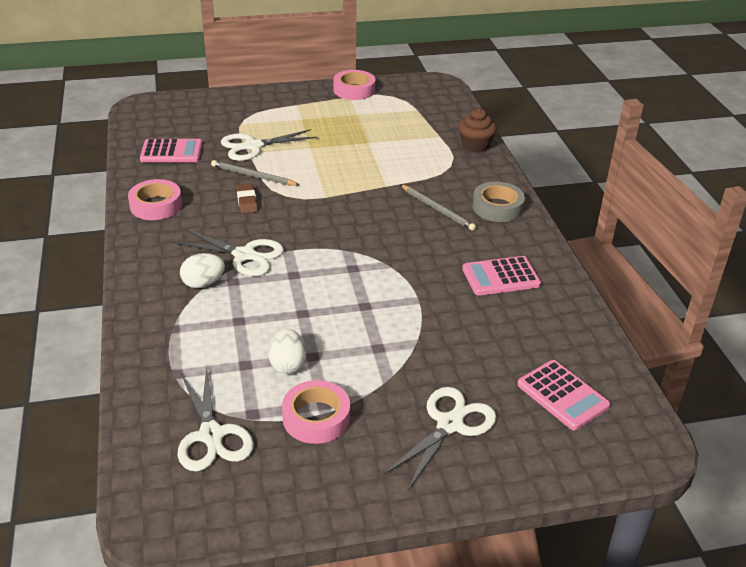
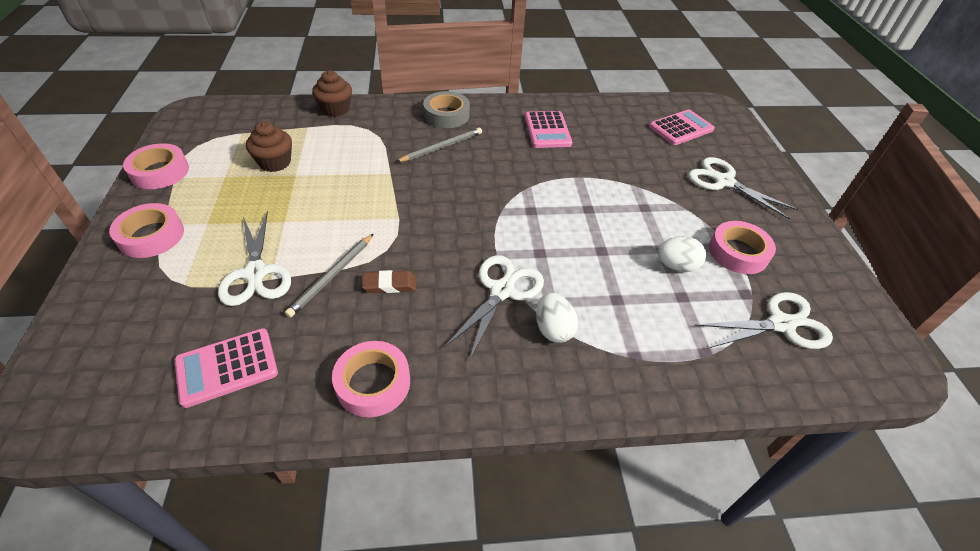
camera: 85 degrees left, 10 degrees up
pink calculator [140,139,202,163] -> pink calculator turned 120 degrees counterclockwise [174,328,278,408]
none -> pink tape [109,203,184,258]
none -> brown cupcake [246,121,292,172]

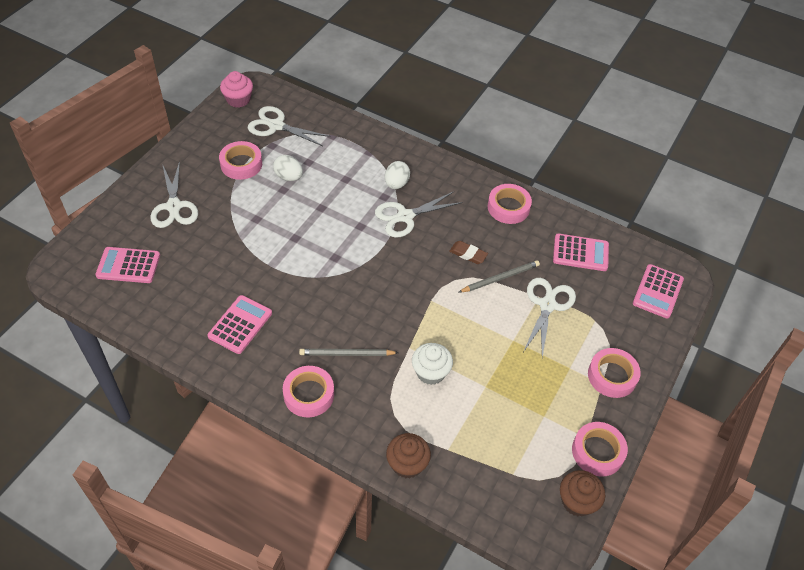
camera: 145 degrees left, 5 degrees up
brown cupcake [246,121,292,172] -> brown cupcake moved to [560,470,605,516]
grey tape [423,91,470,128] -> pink tape [283,366,334,417]
none -> pink cupcake [220,71,253,108]
none -> white cupcake [412,343,453,385]
none -> pink calculator [633,264,684,319]

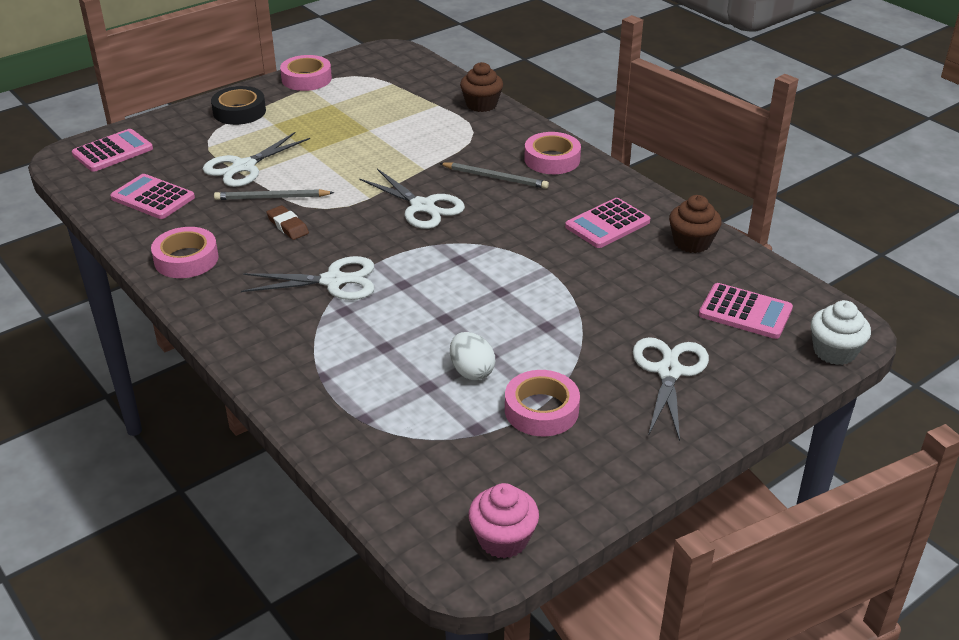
camera: 155 degrees left, 15 degrees down
white scissors [248,106,330,146] -> white scissors moved to [359,169,465,229]
white egg [385,161,410,189] -> none
white cupcake [412,343,453,385] -> white cupcake moved to [811,300,871,365]
brown cupcake [560,470,605,516] -> brown cupcake moved to [669,195,722,253]
pink tape [588,348,641,398] -> black tape [211,86,266,125]

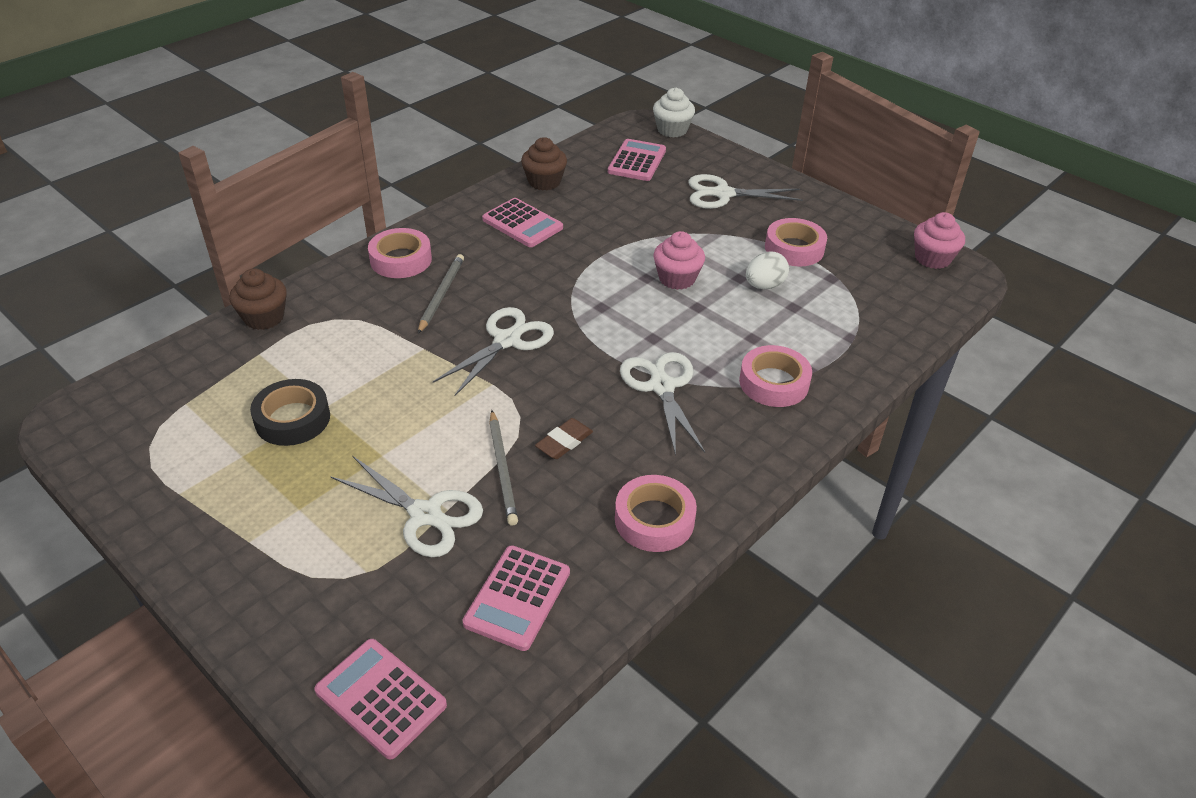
camera: 100 degrees left, 5 degrees up
black tape [211,86,266,125] -> black tape moved to [250,379,330,446]
pink tape [280,55,332,91] -> pink tape moved to [739,345,812,407]
none -> pink cupcake [653,231,705,290]

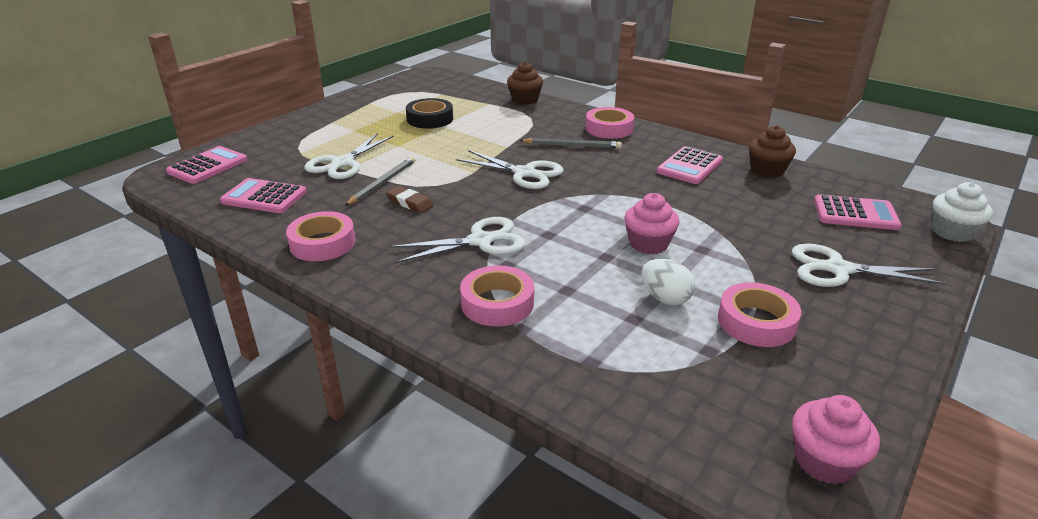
camera: 85 degrees right, 10 degrees down
grey pencil [489,410,518,525] -> grey pencil turned 135 degrees clockwise [345,156,415,206]
white scissors [688,174,802,209] -> white scissors turned 75 degrees counterclockwise [792,244,947,287]

